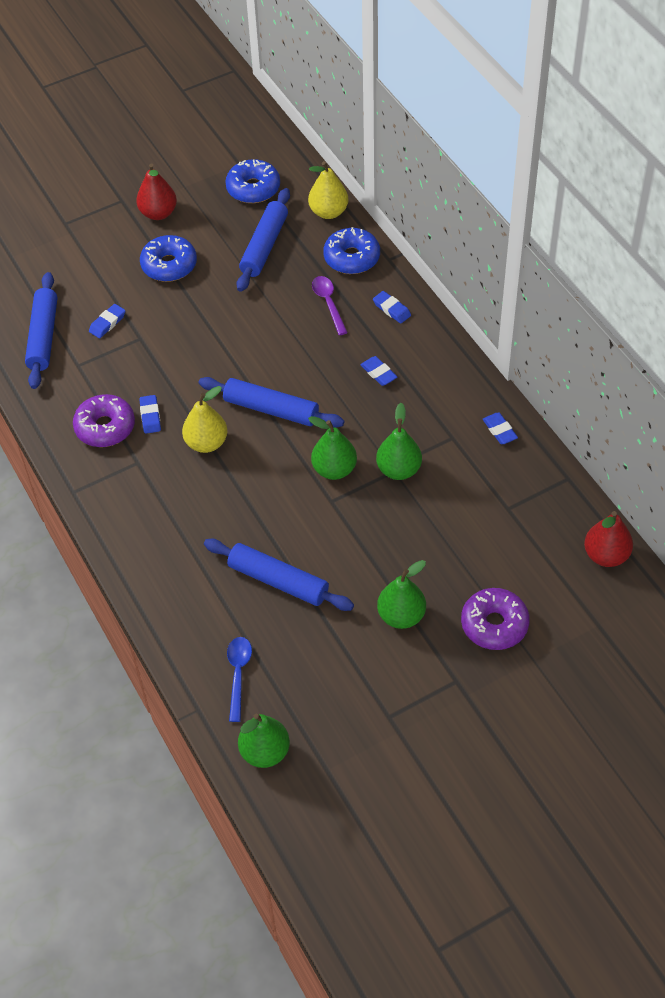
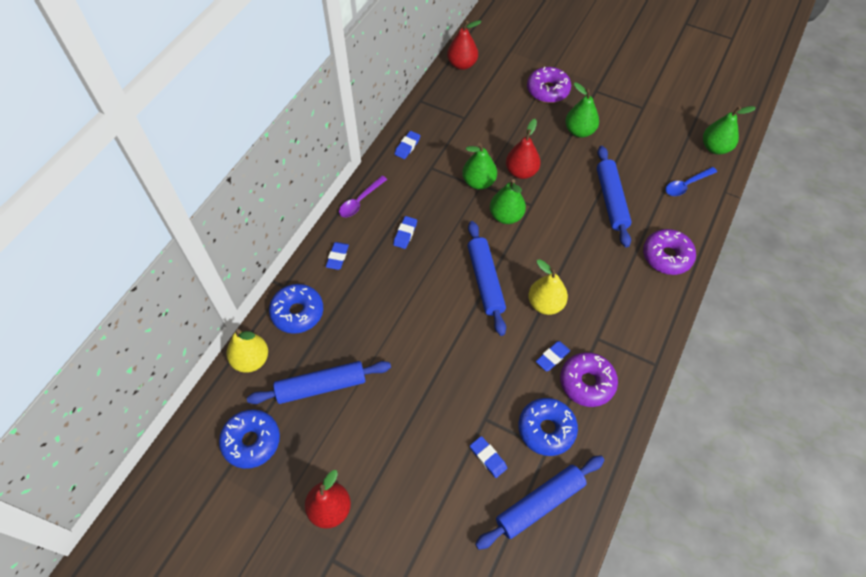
camera: 125 degrees left, 5 degrees up
blue eraser [89,304,125,338] -> blue eraser turned 45 degrees clockwise [470,436,507,478]
blue donut [140,235,197,282] -> blue donut moved to [518,398,578,456]
purple spoon [312,276,348,335] -> purple spoon moved to [339,176,387,217]
none -> red pear [506,119,541,179]
none -> purple donut [643,229,696,275]

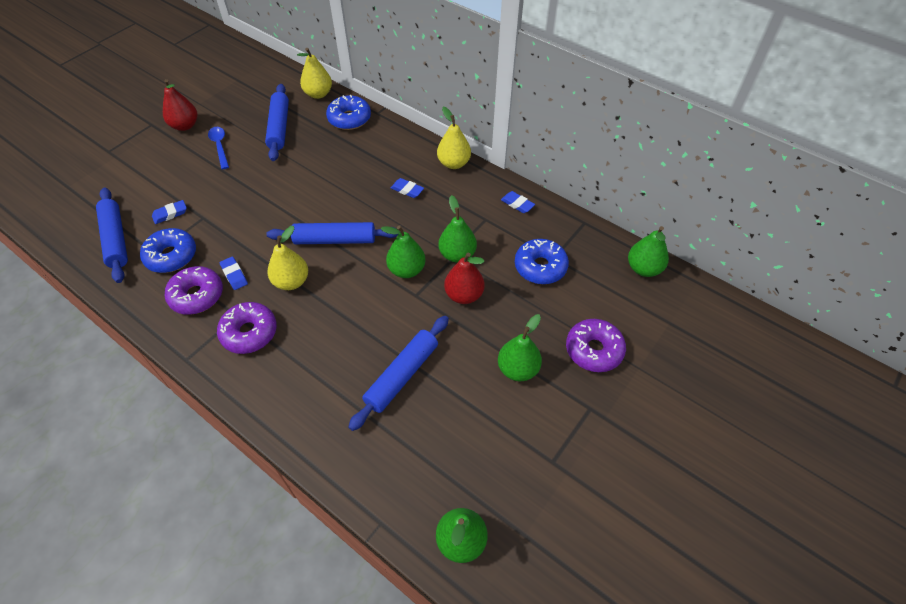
camera: 100 degrees right, 5 degrees down
blue donut [219,409,280,469] -> blue donut moved to [515,239,569,284]
blue eraser [326,242,349,270] -> none
purple spoon [339,176,387,217] -> yellow pear [437,107,471,169]
red pear [447,20,482,70] -> green pear [628,226,669,277]
blue rolling pin [597,146,632,248] -> blue rolling pin turned 60 degrees counterclockwise [348,316,449,431]
purple donut [643,229,696,275] -> purple donut moved to [217,302,277,354]
blue spoon [665,167,717,196] -> blue spoon moved to [208,127,229,169]

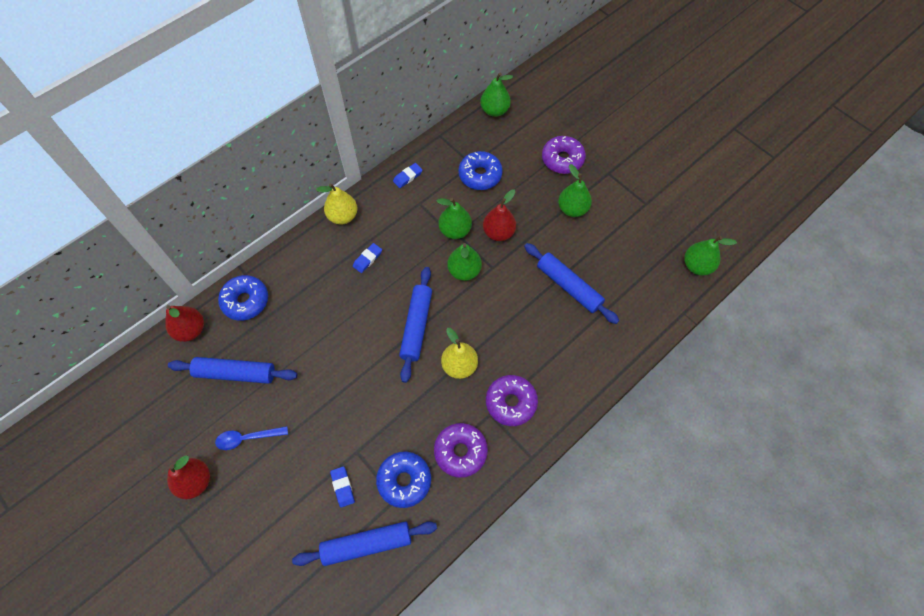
camera: 80 degrees left, 10 degrees up
blue eraser [220,257,248,290] -> none
yellow pear [297,48,332,99] -> red pear [165,305,204,342]

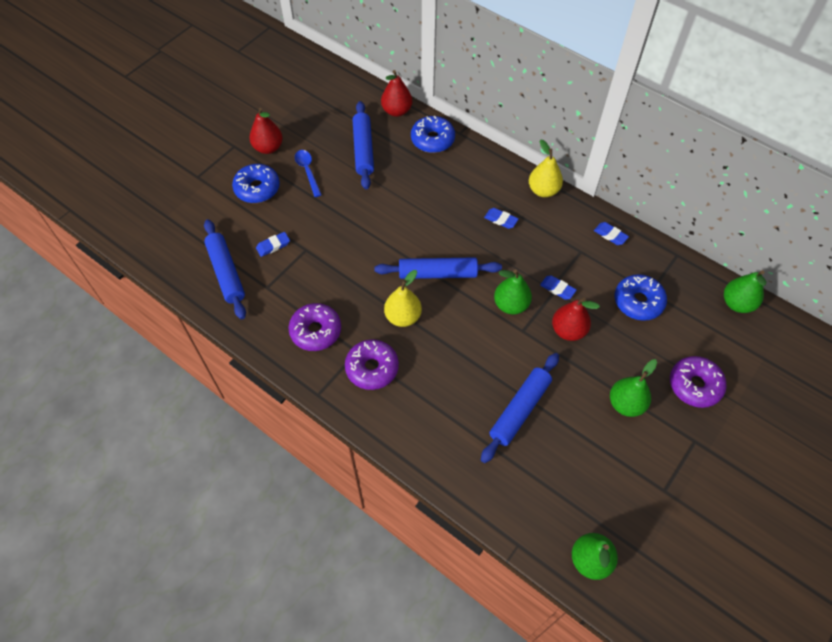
camera: 80 degrees right, 5 degrees down
blue donut [376,451,431,508] -> blue donut moved to [232,164,280,203]
green pear [437,198,472,239] -> blue eraser [540,275,577,300]

